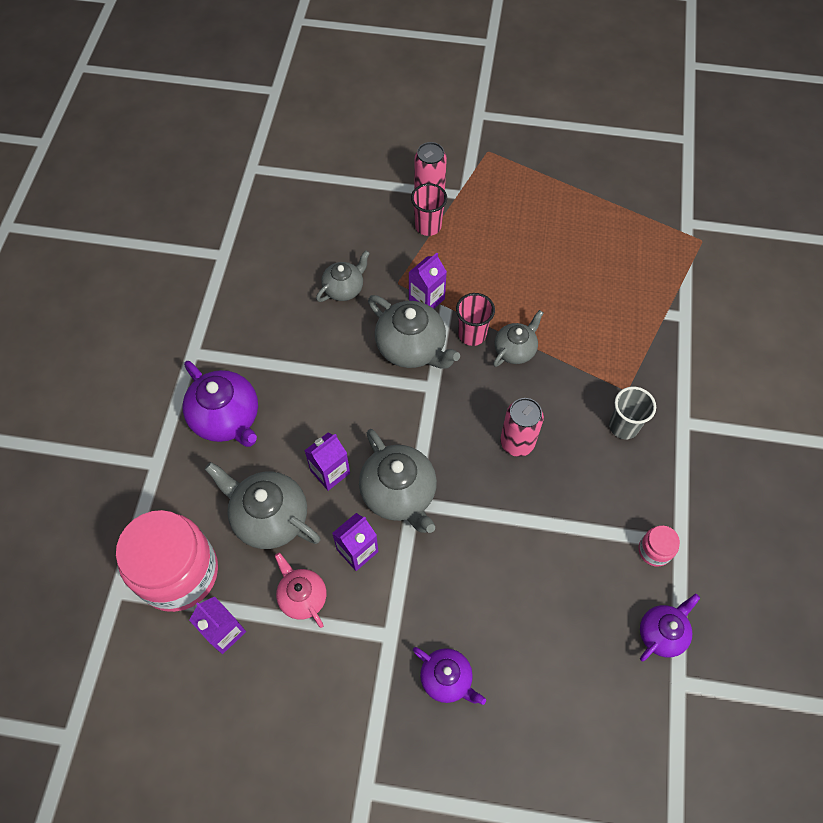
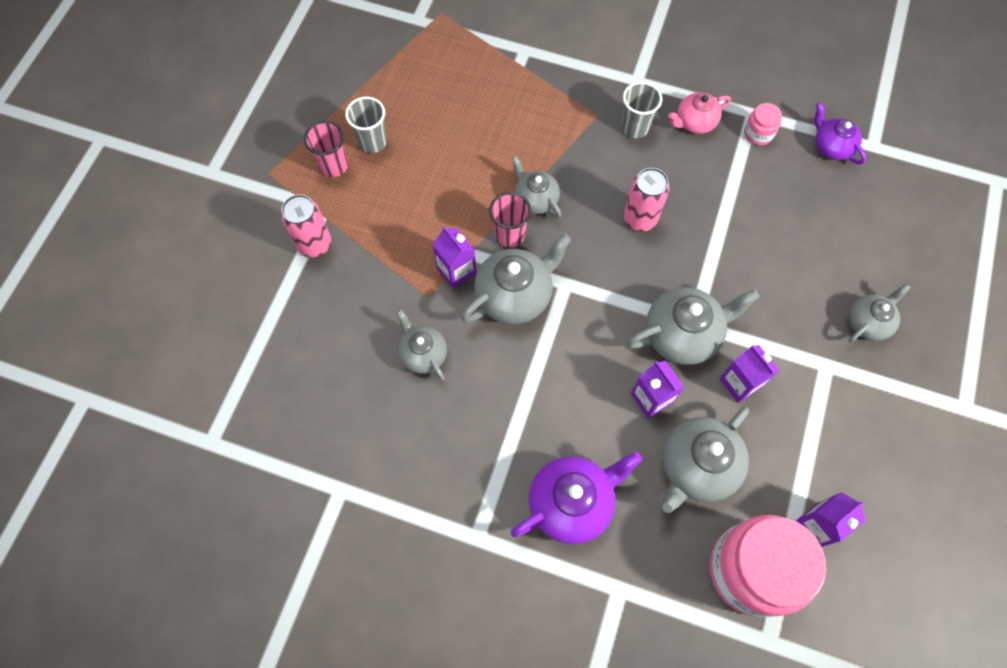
camera: 80 degrees left, 5 degrees up
pink teapot [275,553,326,628] -> pink teapot moved to [668,92,731,134]
pink cup [411,183,447,236] -> pink cup moved to [304,121,348,177]
purple teapot [413,647,486,705] -> grey teapot [849,284,911,343]
none -> grey cup [345,97,387,153]

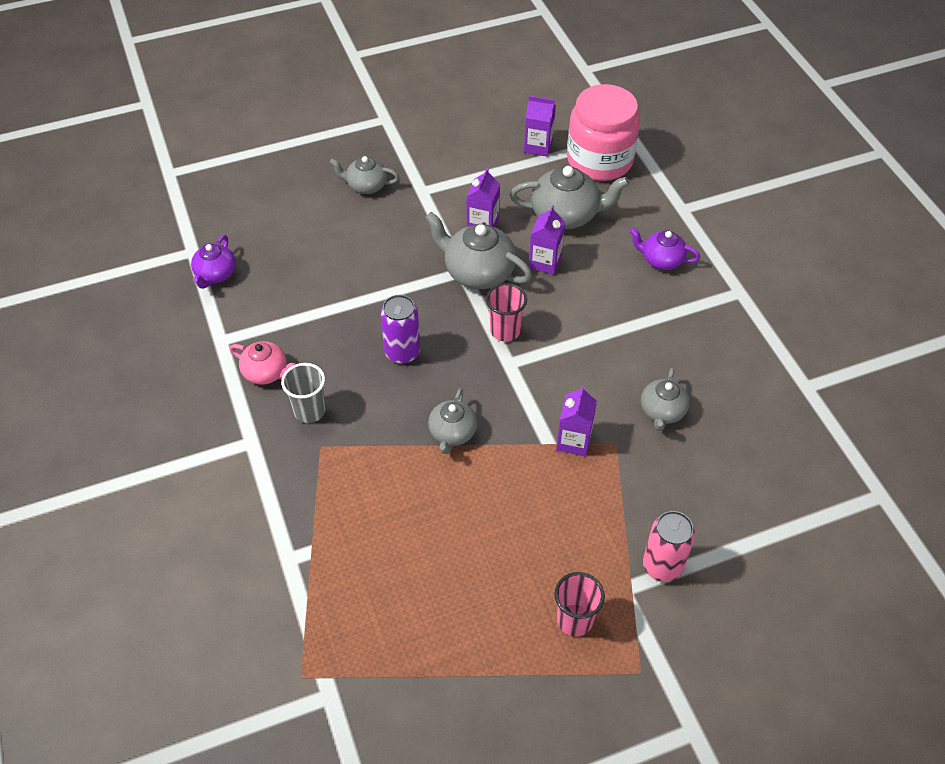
camera: 130 degrees left, 15 degrees down
grey cup [345,97,387,153] -> none
grey teapot [461,234,571,324] -> none
pink cup [489,192,531,248] -> pink cup moved to [486,283,527,342]
purple teapot [511,452,642,544] -> purple teapot [629,228,700,270], size x0.61
pink can [624,168,670,231] -> purple can [380,295,420,364]
pink jar [744,103,782,145] -> none

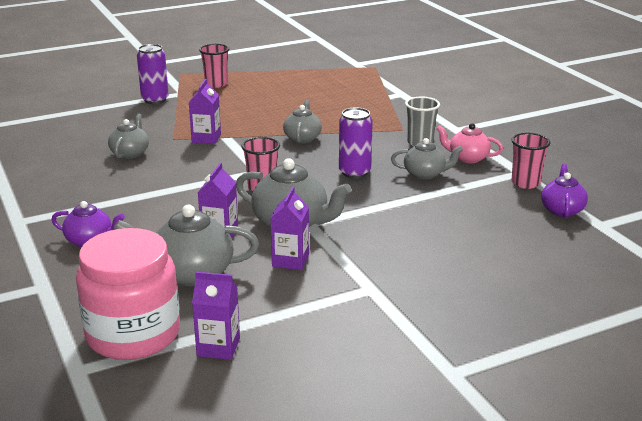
camera: 175 degrees right, 25 degrees down
grey teapot [330,156,399,194] -> grey teapot moved to [391,138,463,180]
pink can [643,511,695,582] -> purple can [137,44,169,104]
none -> pink cup [511,133,550,189]

